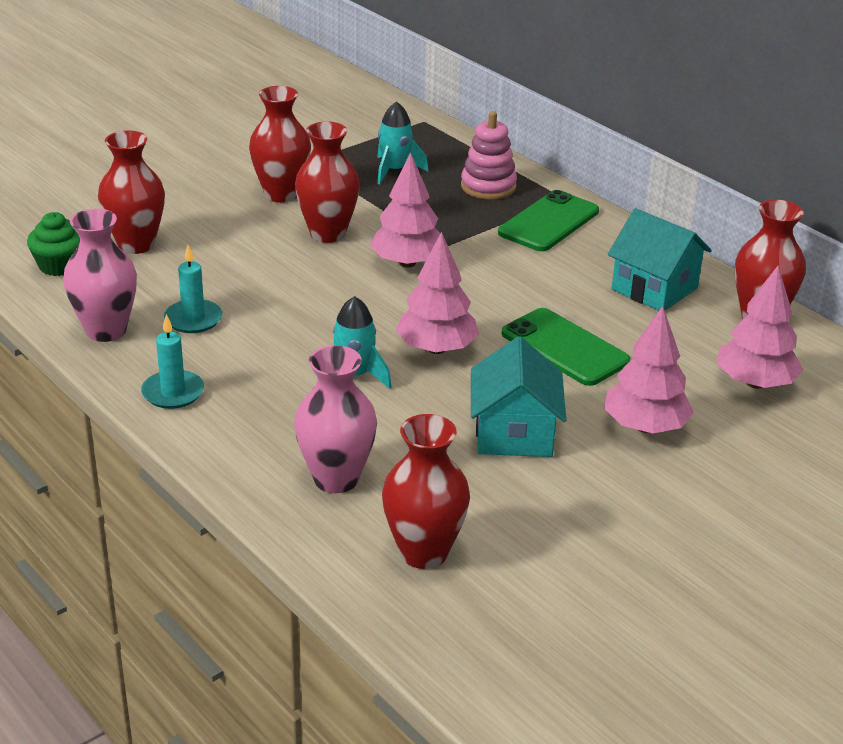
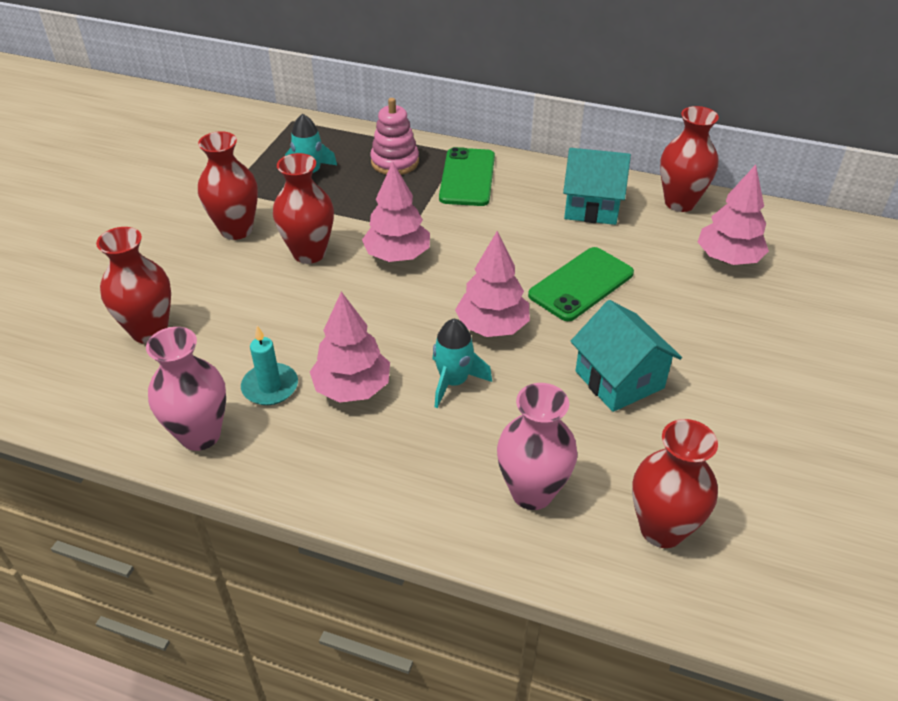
camera: 30 degrees left, 10 degrees up
green cupcake [27,212,80,276] -> none
turquoise candle [141,314,204,409] -> none
green phone [502,308,630,386] -> green phone turned 60 degrees counterclockwise [528,247,634,321]
pink tree [604,306,694,433] -> pink tree moved to [310,292,390,403]

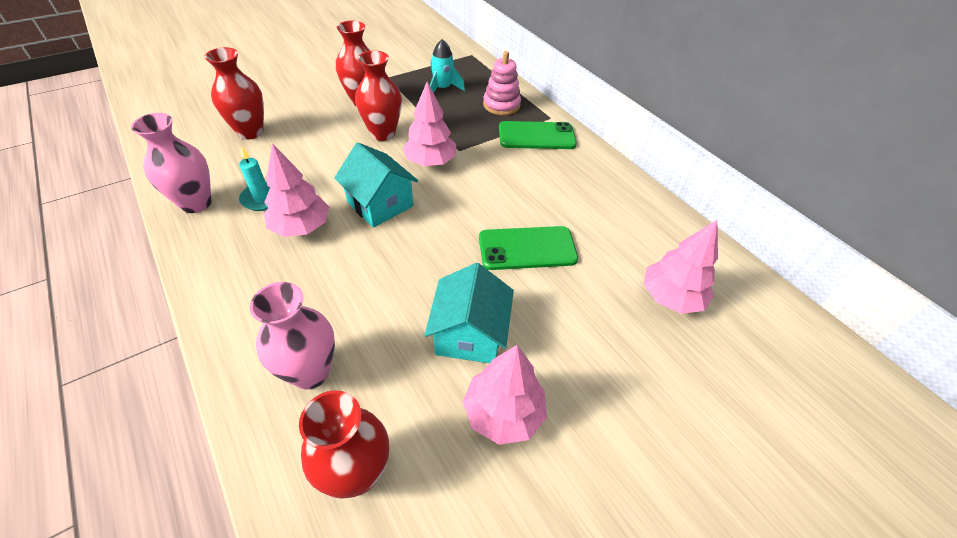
camera: 35 degrees right, 5 degrees up
turquoise rocket [432,319,492,408] -> none
green phone [439,147,495,206] -> green phone turned 45 degrees clockwise [499,121,577,149]
pink tree [455,231,530,337] -> pink tree moved to [463,345,547,445]
turquoise house [563,148,631,225] -> turquoise house moved to [334,142,418,228]
red vase [660,106,719,212] -> none

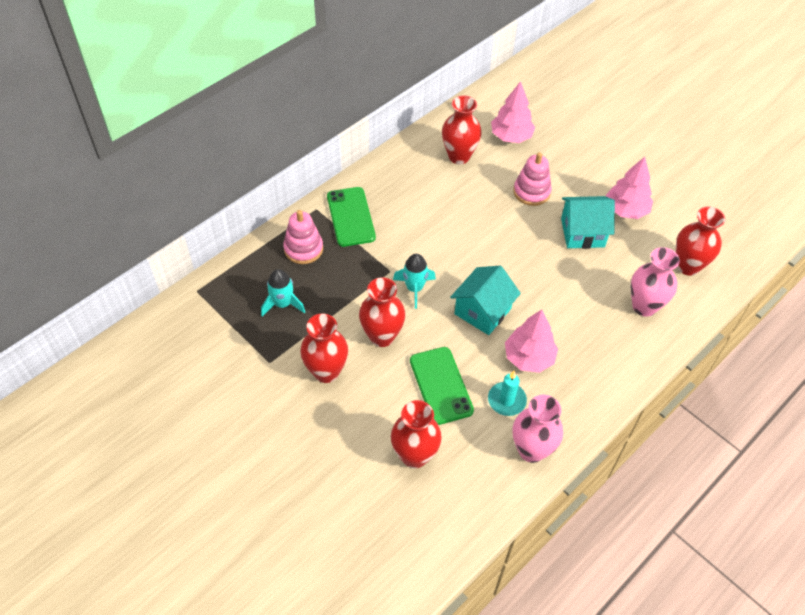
camera: 100 degrees left, 5 degrees up
pink tree [402,82,456,166] -> turquoise rocket [393,254,436,309]
green phone [479,226,578,270] -> green phone moved to [410,347,474,425]
none -> red vase [442,95,482,164]
none -> pink stacking toy [514,152,552,206]

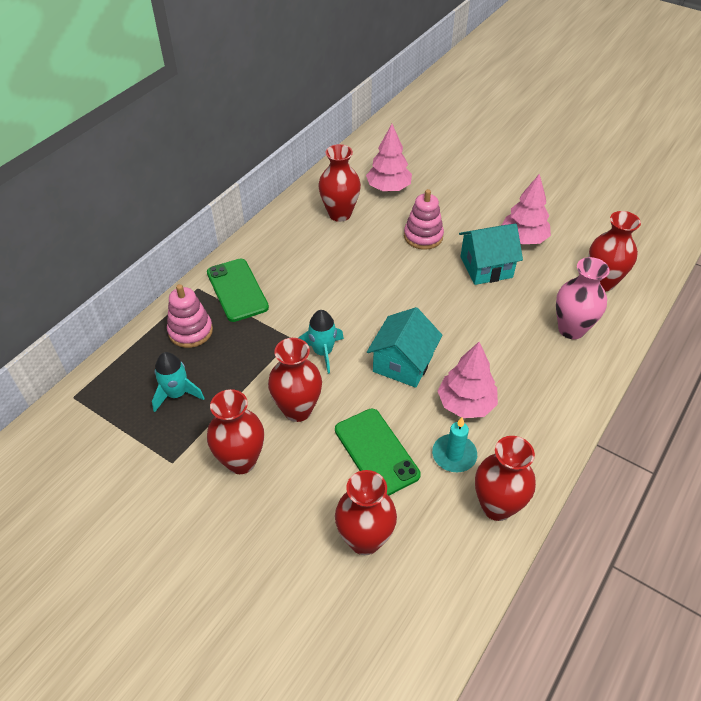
camera: 10 degrees left, 5 degrees down
pink vase [513,395,563,463] -> red vase [475,436,536,521]

